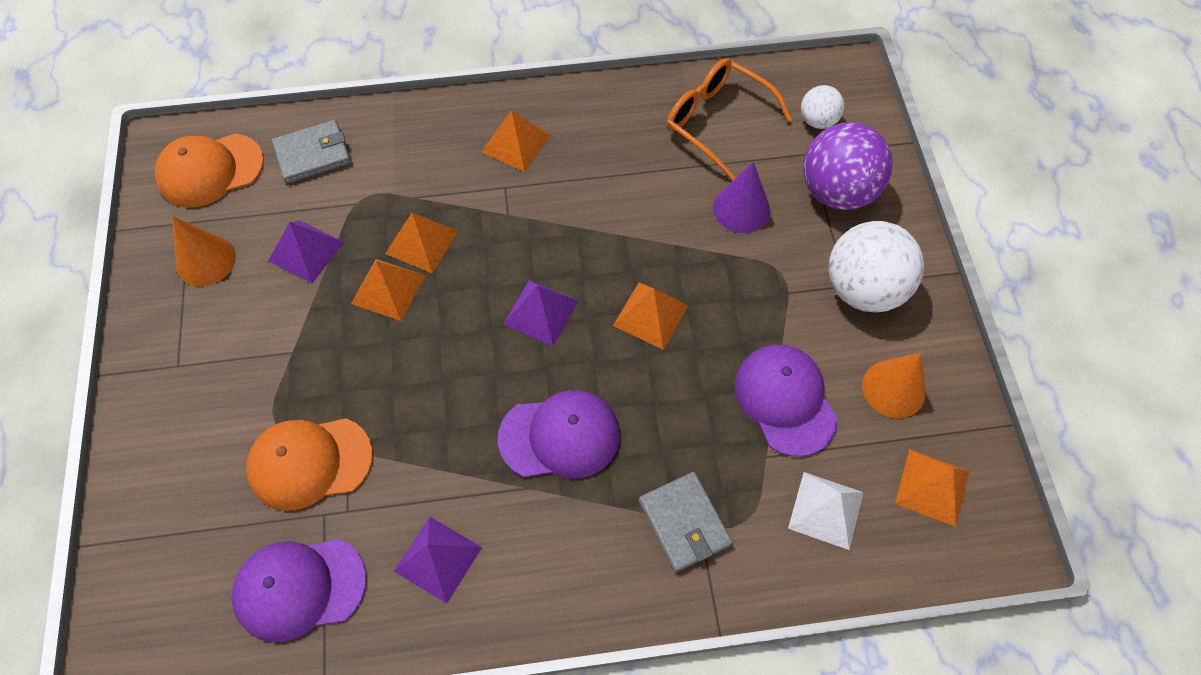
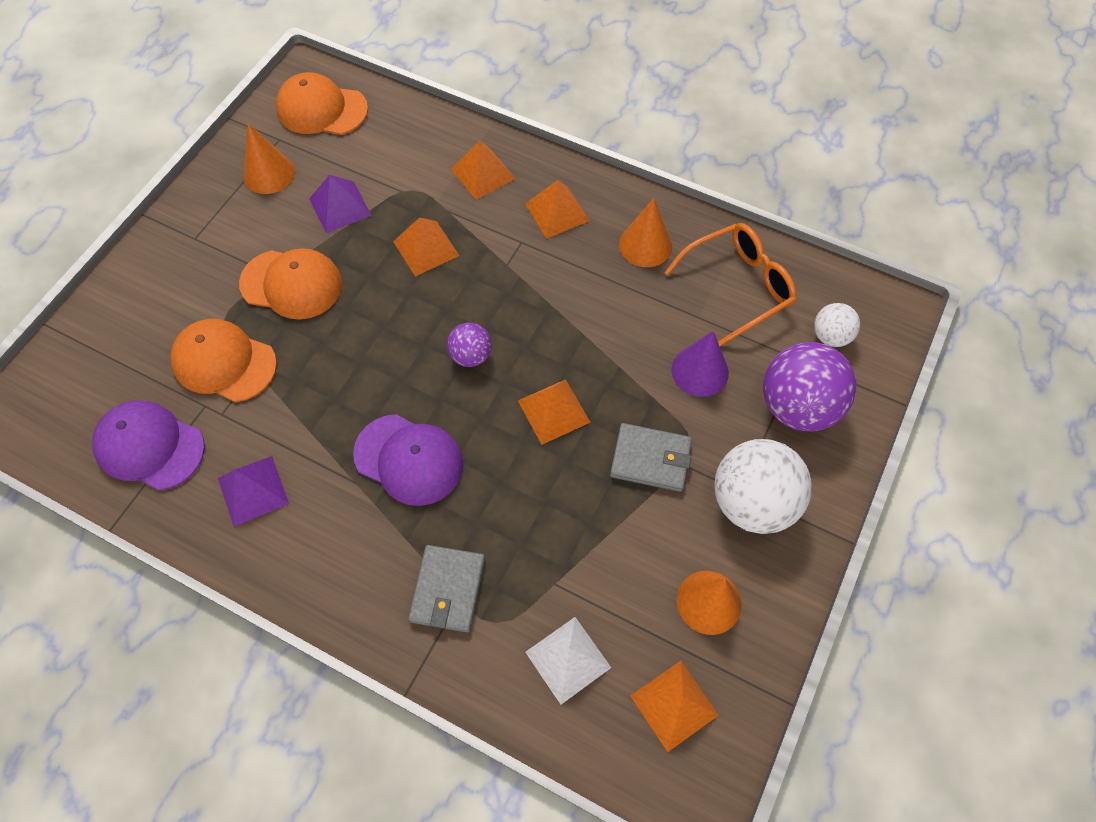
camera: 35 degrees right, 0 degrees up
grey wallet [272,120,351,184] -> grey wallet moved to [610,423,692,492]
orange pyramid [351,259,425,321] -> orange pyramid moved to [451,141,516,200]
purple pyramid [503,280,578,346] -> purple ball [447,323,491,367]
orange glasses [666,58,792,181] -> orange glasses turned 75 degrees clockwise [664,223,797,346]
purple cap [735,345,838,457] -> none
none -> orange cap [239,248,342,320]
none -> orange cone [619,198,672,267]

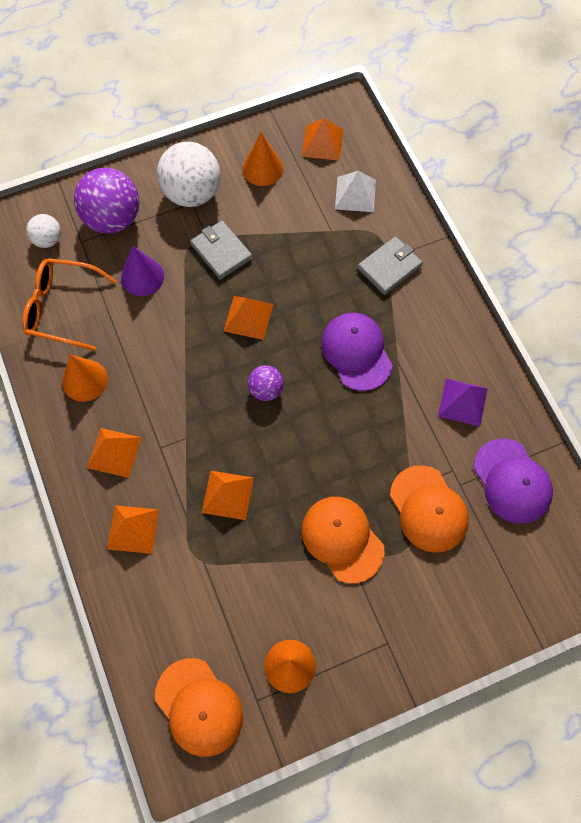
camera: 140 degrees left, 5 degrees up
purple pyramid [309,175,372,233] -> none

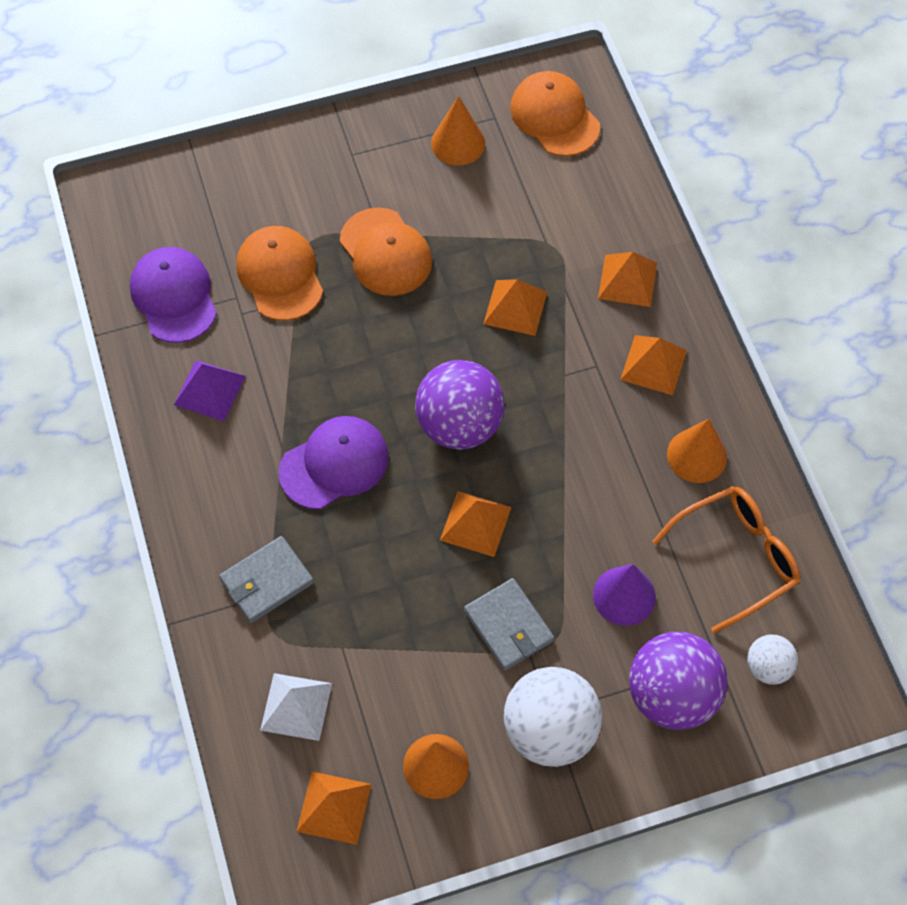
camera: 175 degrees left, 5 degrees down
orange glasses [22,258,116,351] -> orange glasses turned 45 degrees counterclockwise [652,486,800,634]
purple ball [248,365,284,401] -> purple ball [415,360,505,450], size x1.91
purple cap [321,313,393,391] -> purple cap turned 105 degrees counterclockwise [278,416,389,509]

